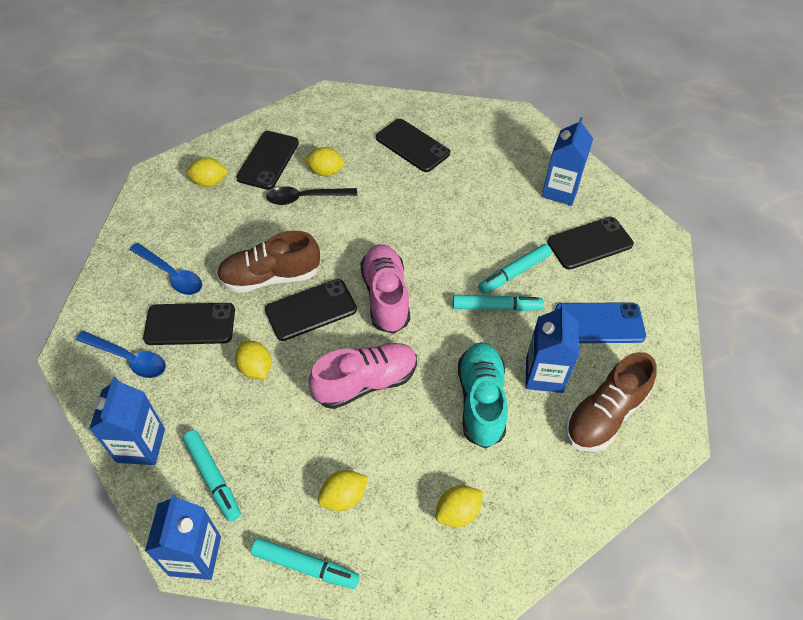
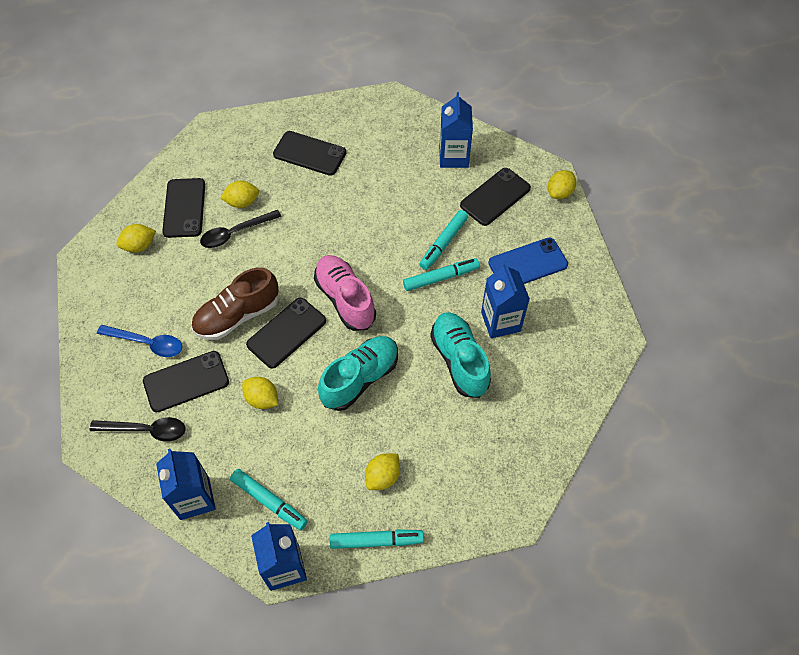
camera: 20 degrees left, 5 degrees up
blue spoon [76,331,166,378] -> black spoon [89,417,186,442]
pink shoe [308,343,417,409] -> turquoise shoe [318,336,398,411]
yellow lemon [435,485,483,527] -> yellow lemon moved to [548,170,576,199]
brown shoe [565,352,657,452] -> none

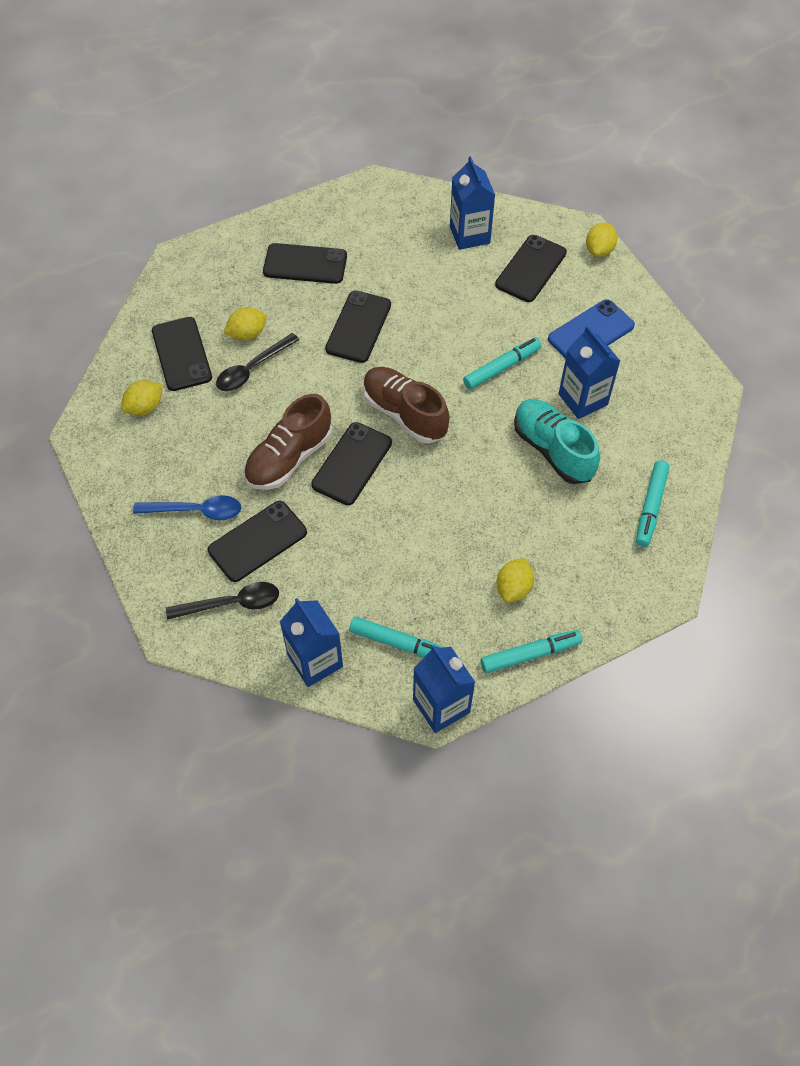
camera: 15 degrees left, 0 degrees up
yellow lemon [242,377,278,409] -> none
pink shoe [314,255,376,331] -> brown shoe [363,367,449,444]
turquoise shoe [318,336,398,411] -> none
turquoise marker [420,210,468,270] -> turquoise marker moved to [636,461,670,547]
none -> black phone [325,291,391,363]

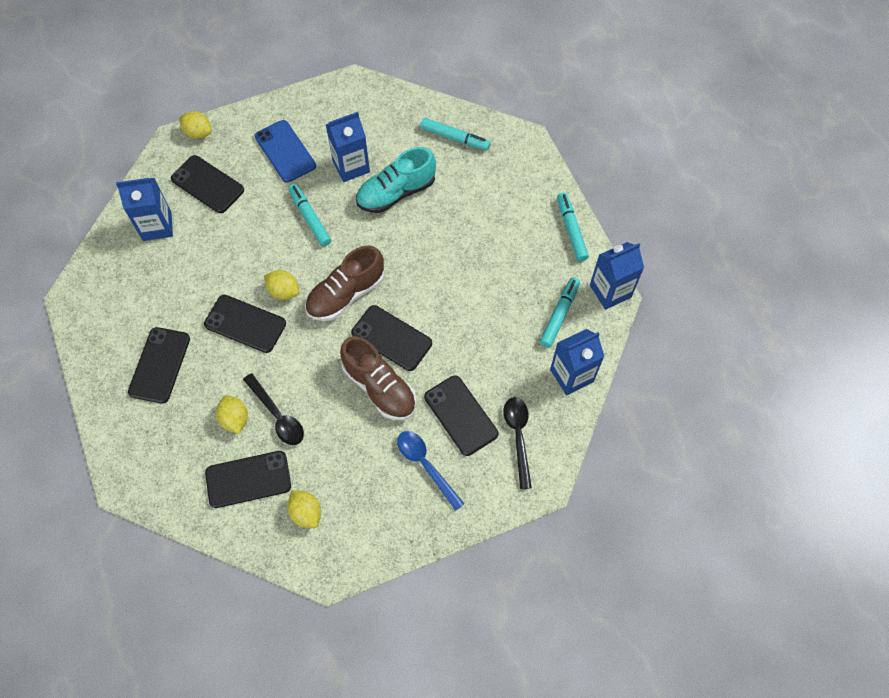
camera: 85 degrees left, 5 degrees up
blue spoon [133,495,241,520] -> blue spoon turned 45 degrees counterclockwise [397,431,464,511]
yellow lemon [496,558,534,602] -> yellow lemon moved to [264,270,299,300]

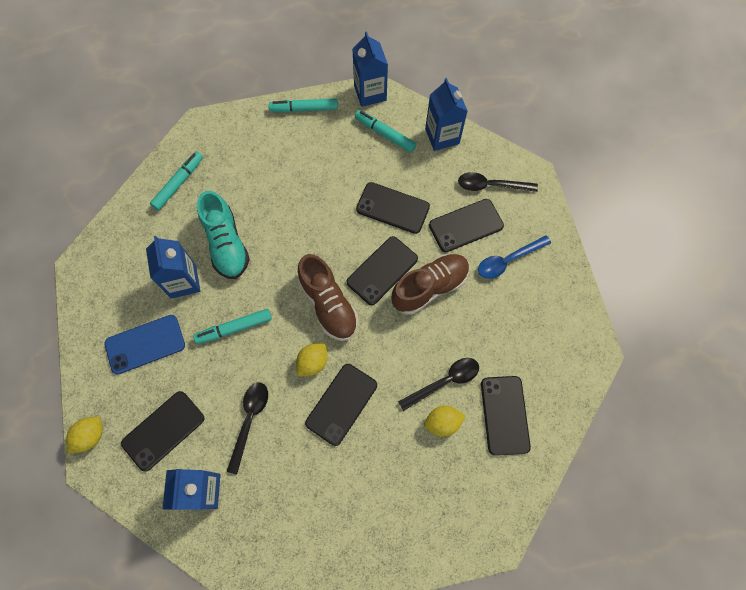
camera: 80 degrees left, 5 degrees up
black phone [128,327,190,404] -> black phone moved to [356,182,430,234]
yellow lemon [287,490,321,528] -> none
none -> black spoon [226,382,268,475]

